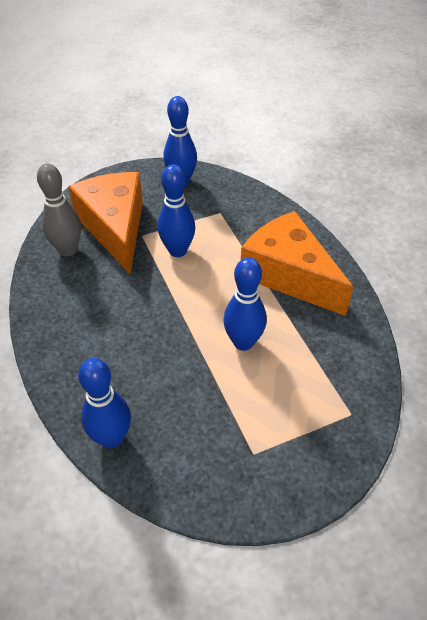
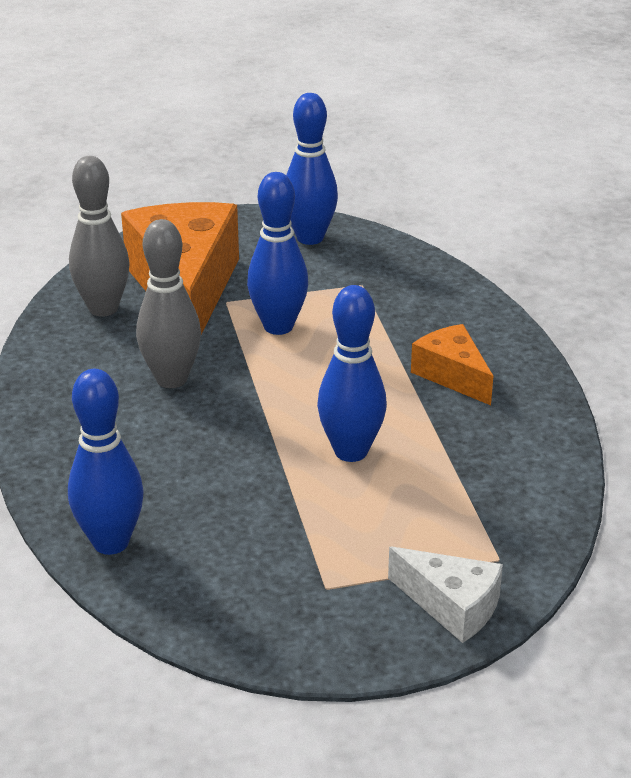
camera: 10 degrees right, 15 degrees down
orange cheese [241,211,353,316] -> orange cheese [411,324,493,405], size x0.51
none -> grey bowling pin [136,219,201,388]
none -> white cheese [388,546,503,643]

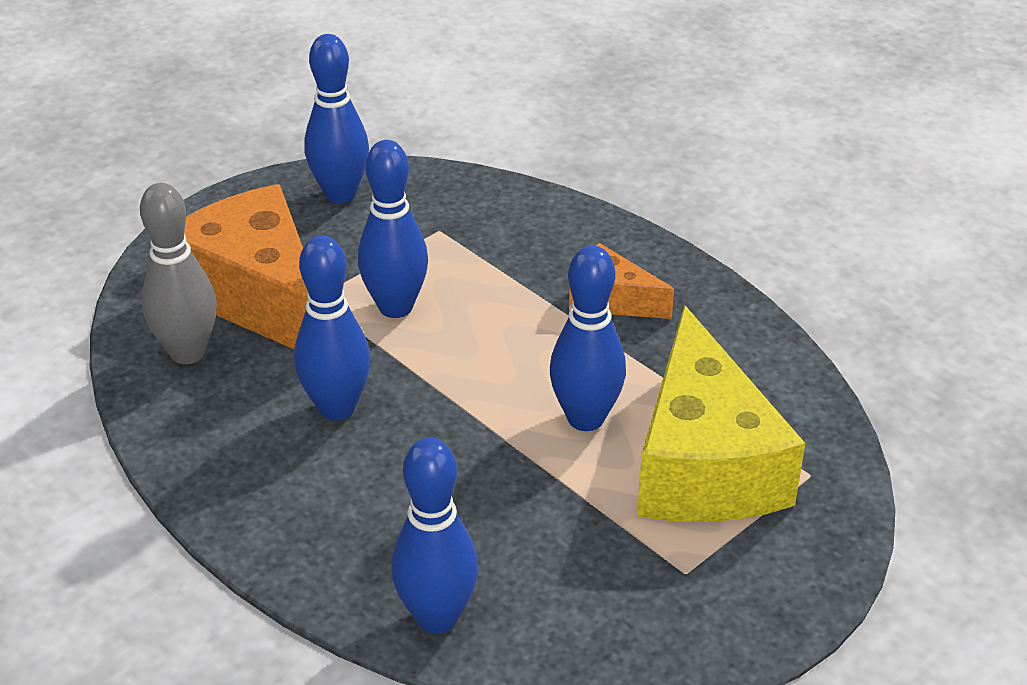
camera: 30 degrees left, 5 degrees up
grey bowling pin [136,219,201,388] -> blue bowling pin [294,235,370,421]
white cheese [388,546,503,643] -> none
none -> yellow cheese [637,305,805,522]

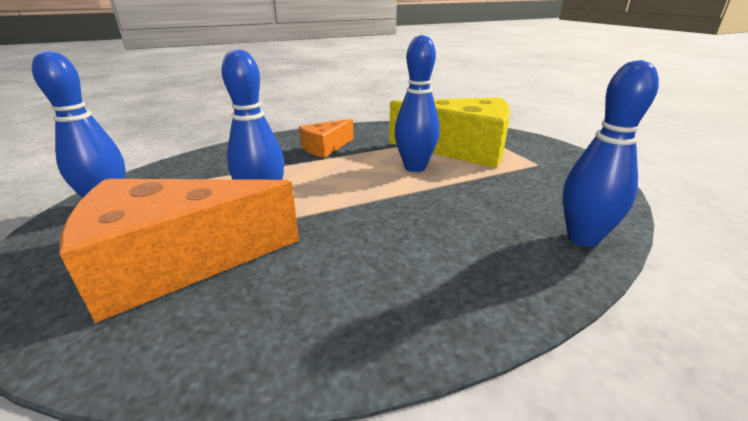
camera: 70 degrees left, 10 degrees down
grey bowling pin [140,183,217,364] -> none
blue bowling pin [294,235,370,421] -> none

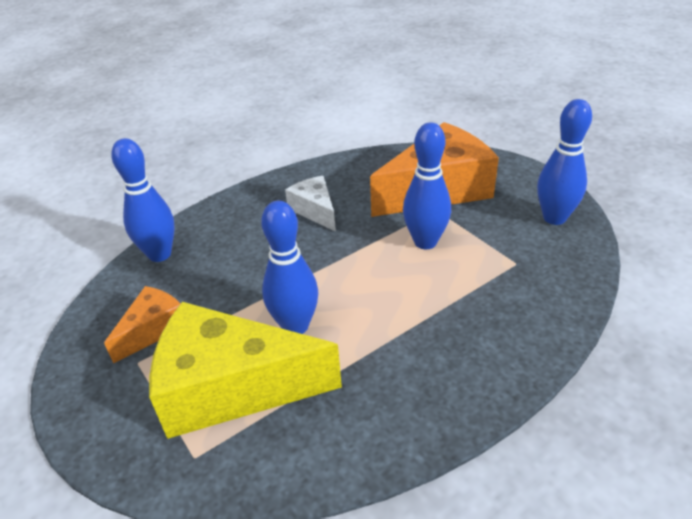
camera: 170 degrees right, 10 degrees up
orange cheese [299,119,354,158] -> orange cheese moved to [104,286,180,363]
none -> white cheese [285,176,336,232]

